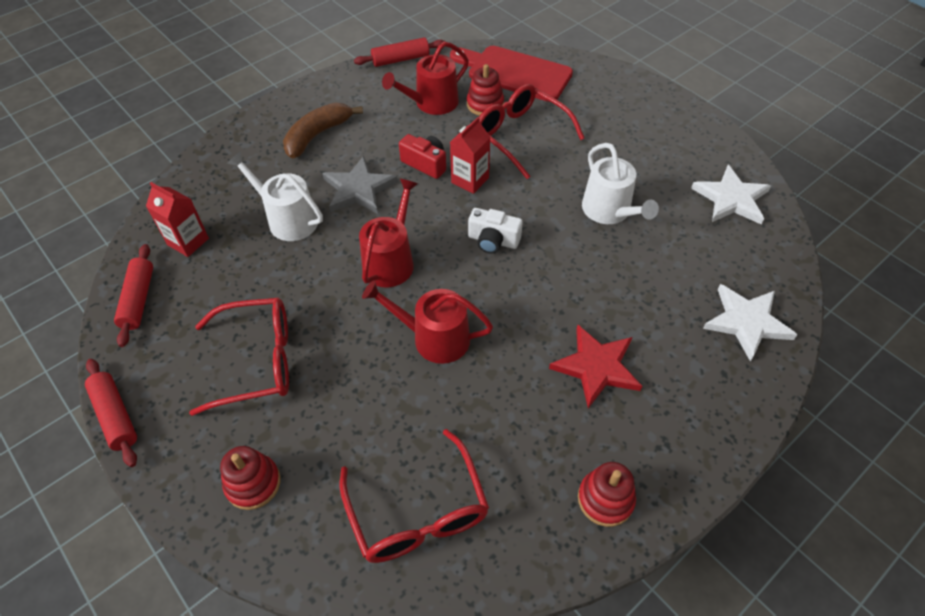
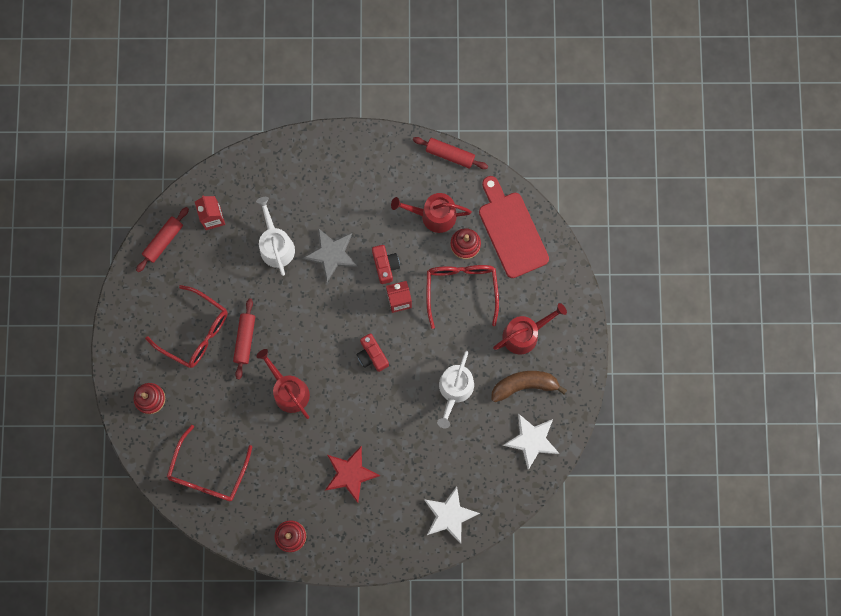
camera: 40 degrees right, 25 degrees up
red rolling pin [85,359,137,467] -> red rolling pin moved to [233,298,255,380]
brown banana [283,103,363,159] -> brown banana moved to [491,371,567,402]
red watering can [359,179,418,287] -> red watering can moved to [493,303,567,354]
white camera [468,208,523,254] -> red camera [357,333,389,372]

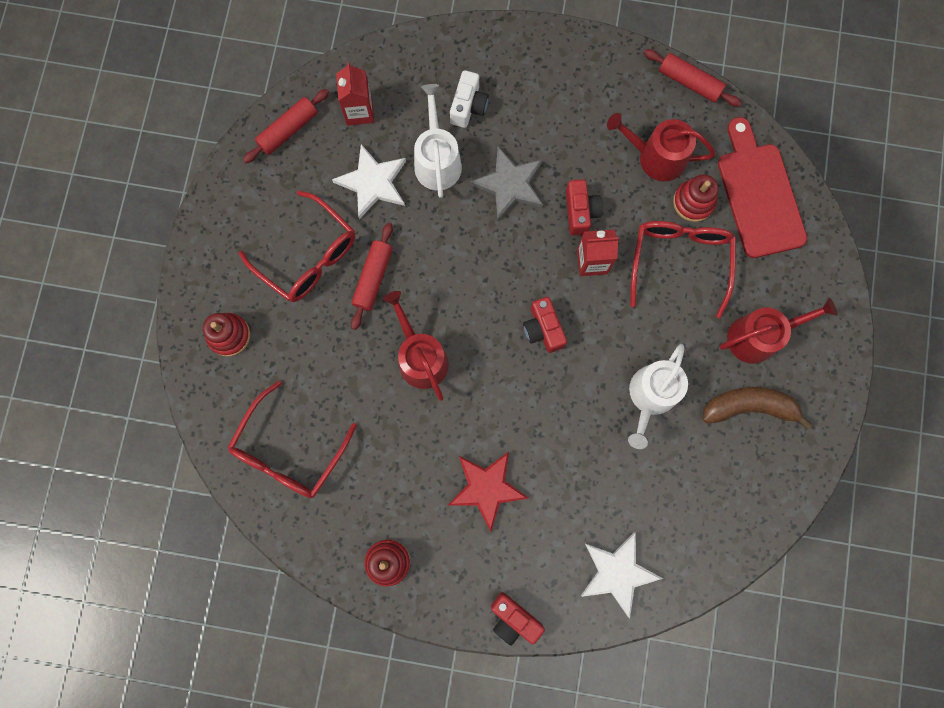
camera: 10 degrees right, 0 degrees up
white star [503,414,560,470] -> white star moved to [332,144,406,219]
none -> white camera [450,70,489,128]
none -> red camera [491,592,545,646]

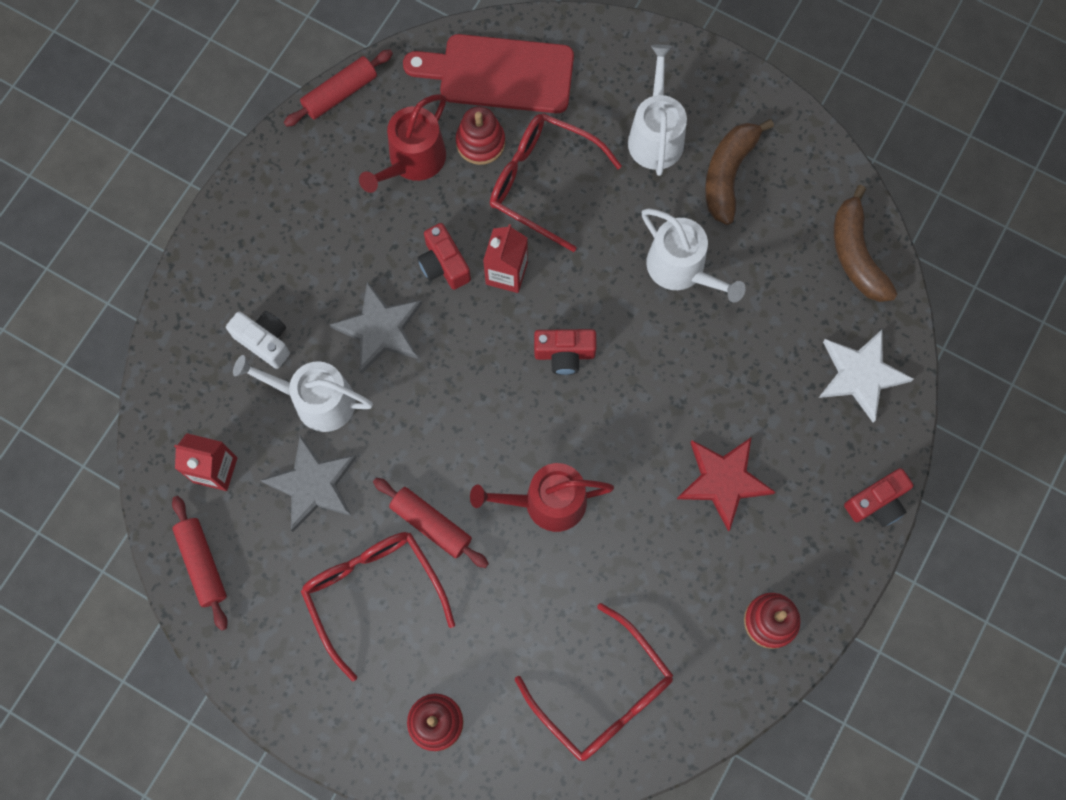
camera: 70 degrees left, 5 degrees down
red glasses [238,191,355,302] -> red glasses turned 90 degrees counterclockwise [301,532,455,681]
white star [332,144,406,219] -> grey star [260,435,357,532]
red camera [566,179,603,236] -> red camera turned 135 degrees counterclockwise [417,223,471,290]
red watering can [719,298,837,364] -> white watering can [628,44,687,176]
none -> brown banana [834,185,897,302]

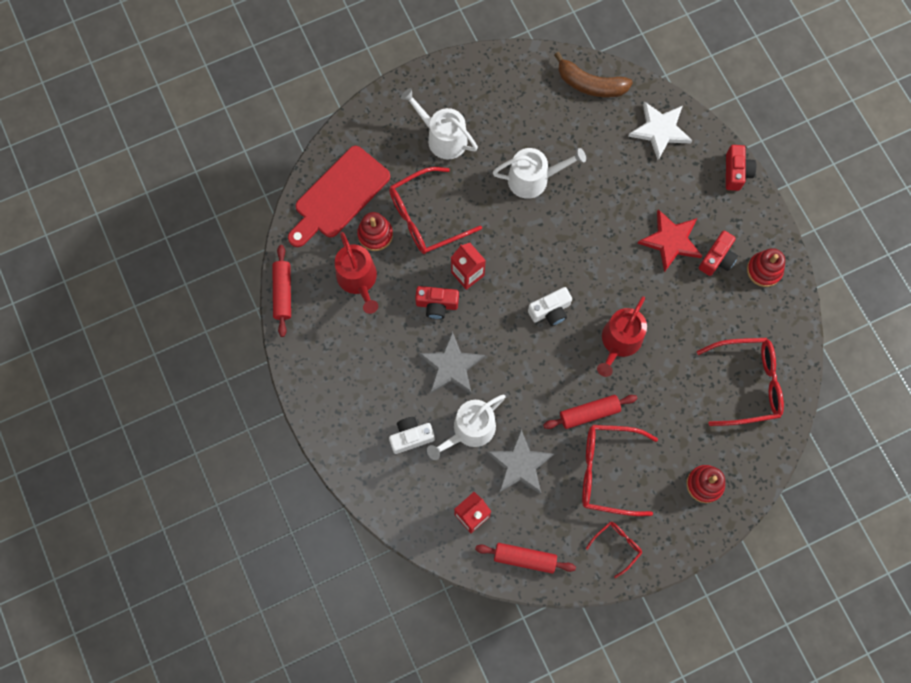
camera: 55 degrees left, 0 degrees up
red camera [534,329,597,375] -> red camera moved to [699,231,738,276]
brown banana [705,119,774,225] -> none
none -> white camera [528,287,572,326]
none -> red glasses [586,521,642,578]

